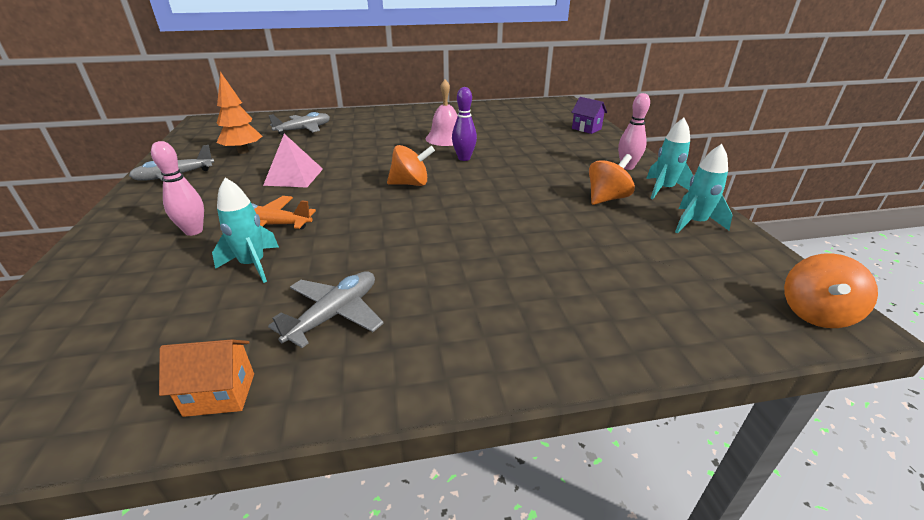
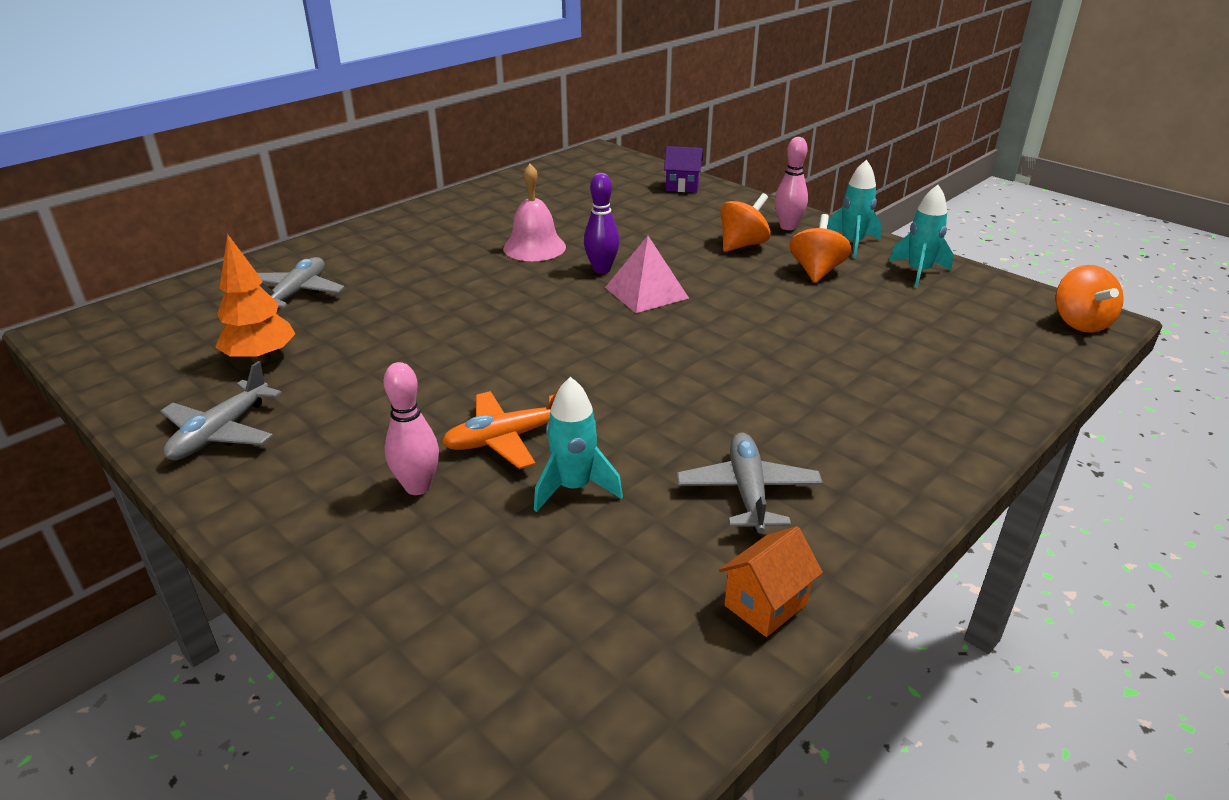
camera: 35 degrees left, 0 degrees up
pink pyramid [263,134,323,188] -> pink pyramid moved to [605,236,689,313]
orange spinning top [387,145,435,186] -> orange spinning top moved to [721,193,771,252]

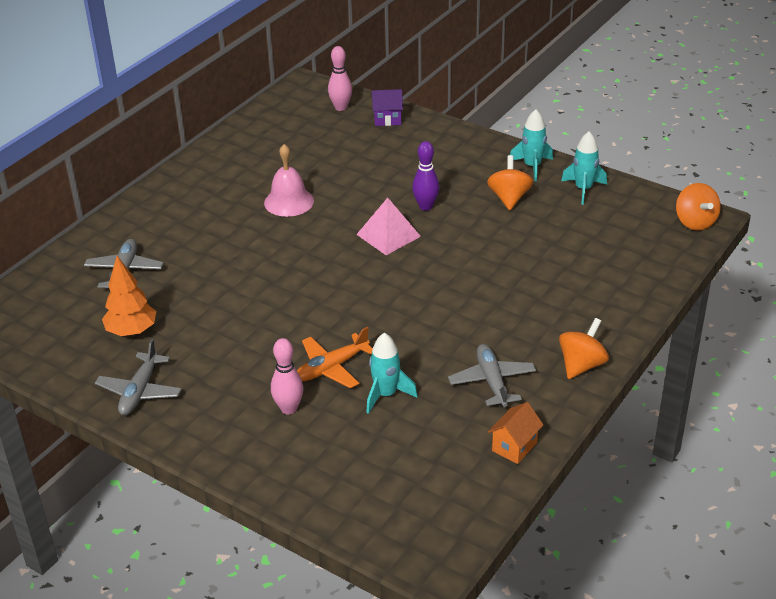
camera: 10 degrees left, 5 degrees up
purple bowling pin [584,173,620,274] -> purple bowling pin moved to [412,141,440,211]
orange spinning top [721,193,771,252] -> orange spinning top moved to [559,318,609,379]
pink bowling pin [775,137,808,230] -> pink bowling pin moved to [328,46,352,111]

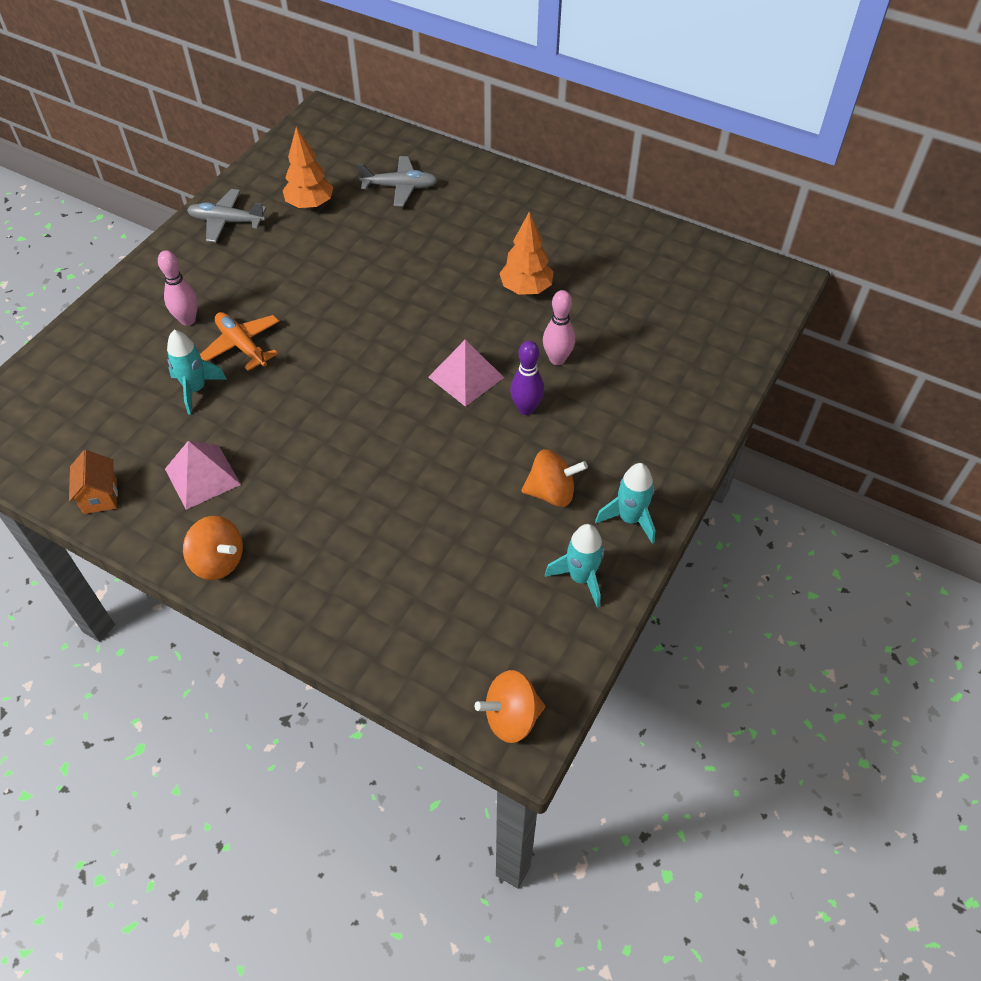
camera: 85 degrees right, 15 degrees up
pink bell [264,144,314,217] -> orange tree [499,211,554,295]
pink bowling pin [328,46,352,111] -> pink bowling pin moved to [543,290,575,365]
purple house [372,89,403,126] -> none
grey plane [448,344,536,407] -> pink pyramid [165,441,241,510]
orange house [488,402,543,464] -> orange house turned 45 degrees clockwise [69,450,118,514]

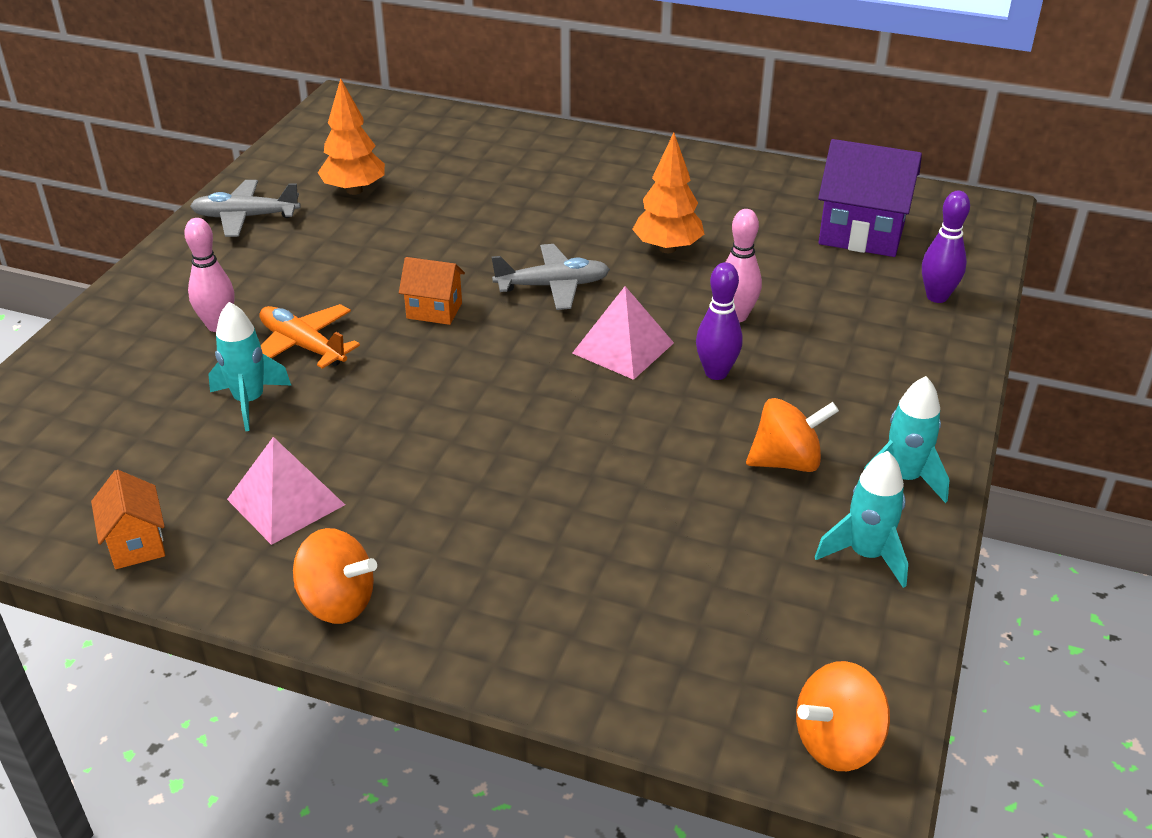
camera: 10 degrees left, 15 degrees down
grey plane [358,156,438,206] -> grey plane moved to [492,244,610,310]
none -> orange house [399,257,465,325]
none -> purple house [818,139,922,257]
none -> purple bowling pin [922,191,970,303]

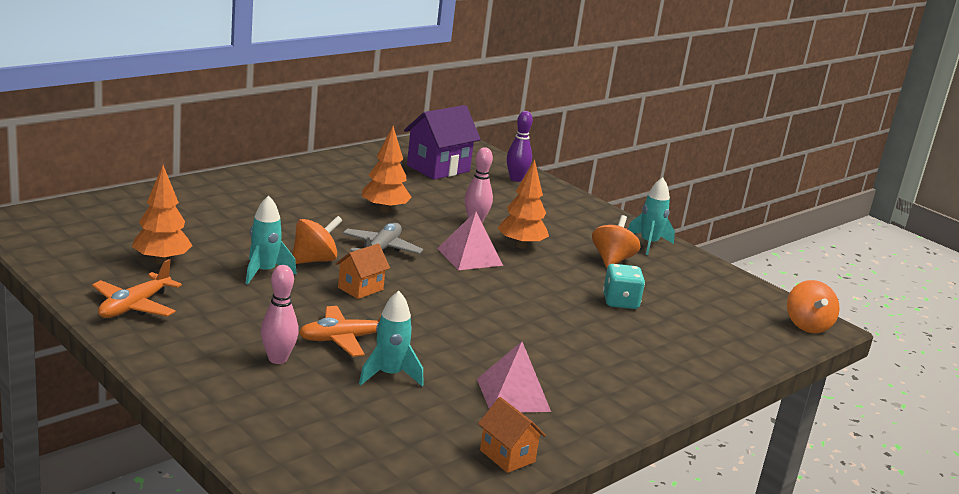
camera: 65 degrees left, 15 degrees down
orange house [91,470,165,569] -> orange house turned 45 degrees clockwise [478,397,546,473]
grey plane [190,180,301,237] -> orange plane [92,259,182,318]
orange spinning top [293,528,377,624] -> orange spinning top moved to [292,216,343,264]
purple bowling pin [696,262,743,380] -> orange tree [498,159,549,249]
turquoise rocket [815,451,908,588] -> turquoise rocket moved to [246,195,297,284]
none -> turquoise dice [603,264,645,309]

